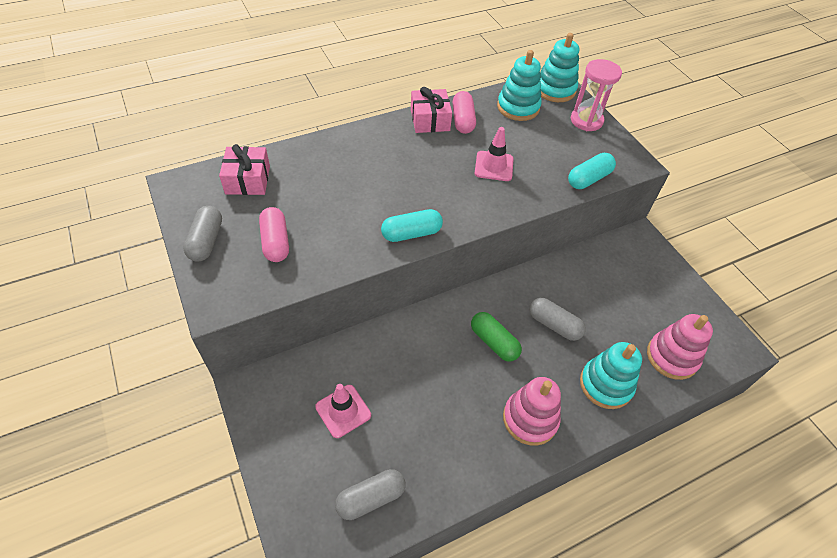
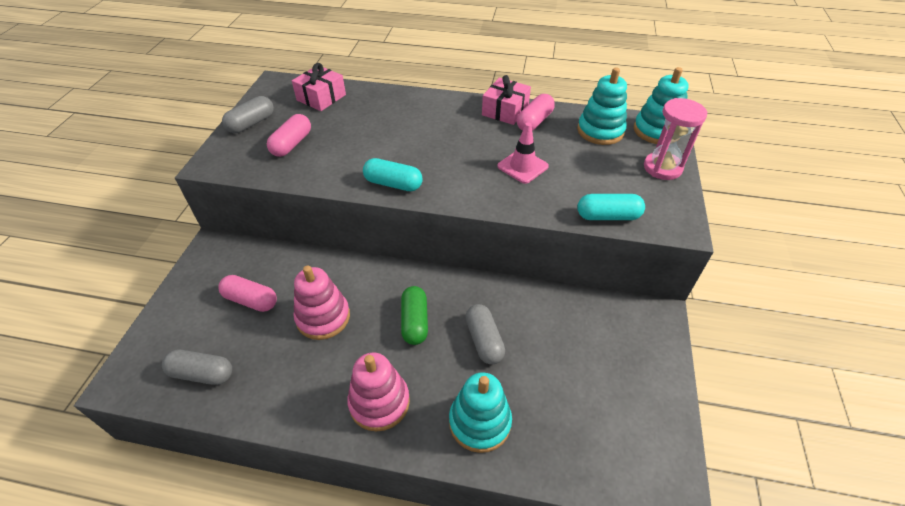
camera: 40 degrees right, 5 degrees down
pink traffic cone [315,384,371,438] -> pink capsule [218,275,277,312]
pink stacking toy [647,314,713,380] -> pink stacking toy moved to [294,266,350,340]

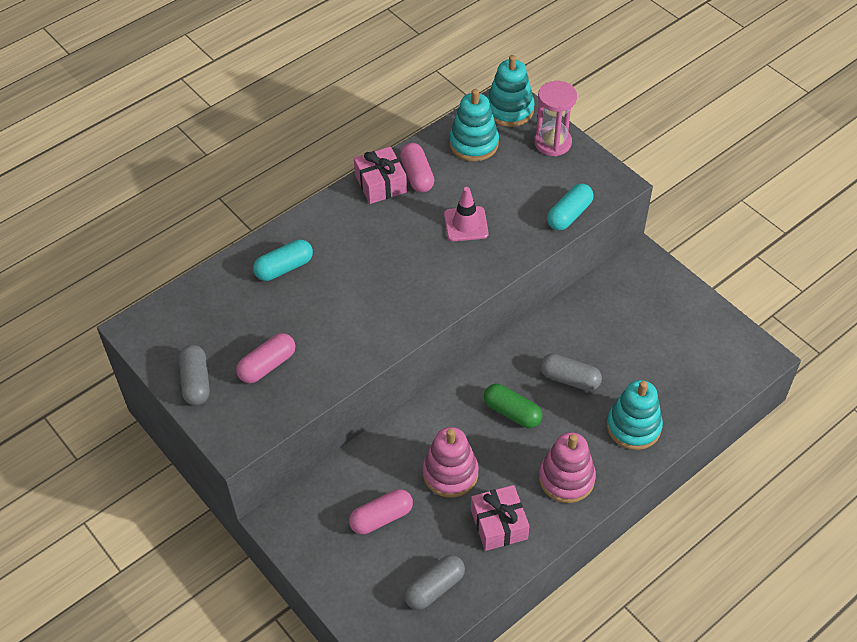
camera: 50 degrees left, 5 degrees up
pink capsule [267,114,311,157] -> pink capsule turned 75 degrees clockwise [236,333,295,383]
pink gift [292,63,346,111] -> pink gift moved to [471,485,529,551]
turquoise capsule [363,158,423,191] -> turquoise capsule moved to [253,240,313,281]

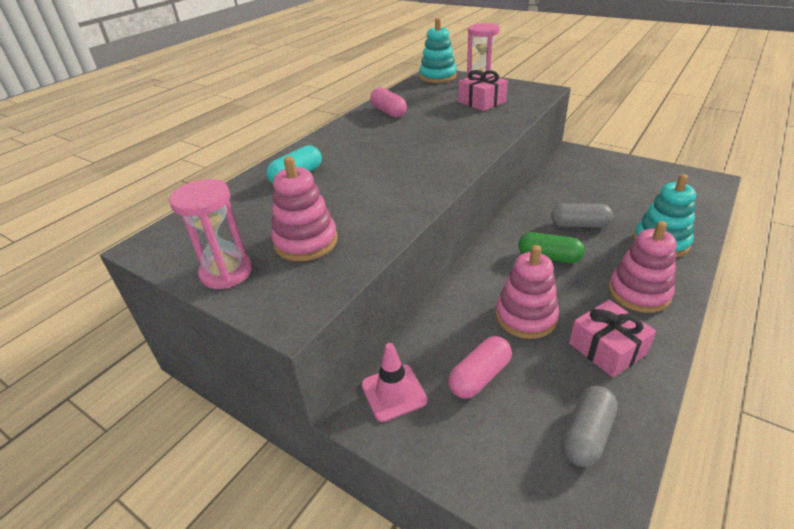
camera: 15 degrees left, 15 degrees down
grey capsule [179,345,210,406] -> pink hourglass [169,179,252,289]
pink capsule [236,333,295,383] -> pink stacking toy [271,156,338,261]
pink gift [354,147,407,204] -> pink gift moved to [458,70,508,111]
pink traffic cone [444,187,489,241] -> pink traffic cone moved to [361,343,428,422]
turquoise stacking toy [449,89,499,162] -> none
turquoise capsule [547,183,594,231] -> none

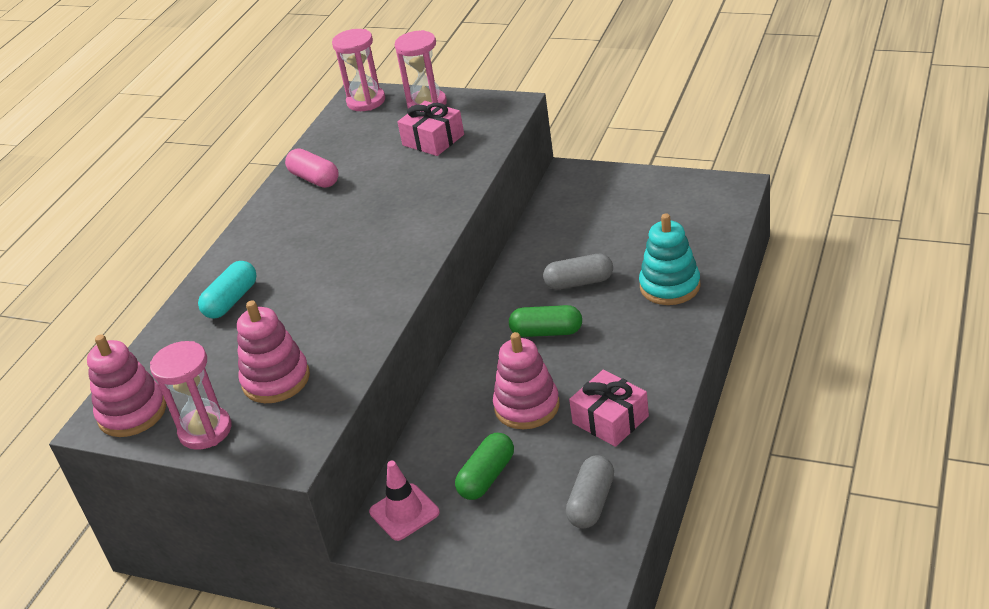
camera: 10 degrees left, 0 degrees up
turquoise stacking toy [419,18,457,83] -> pink hourglass [332,29,385,111]
pink capsule [448,336,512,399] -> green capsule [455,433,514,500]
pink stacking toy [608,221,677,313] -> pink stacking toy moved to [87,334,166,437]

